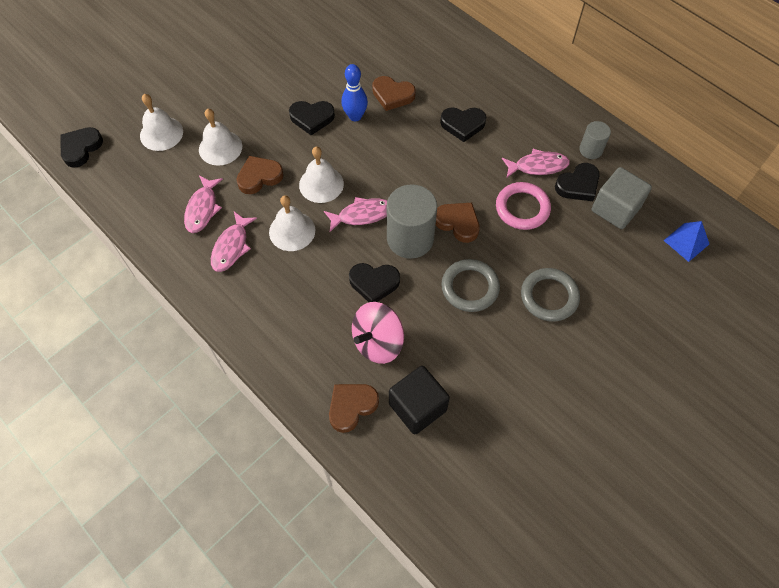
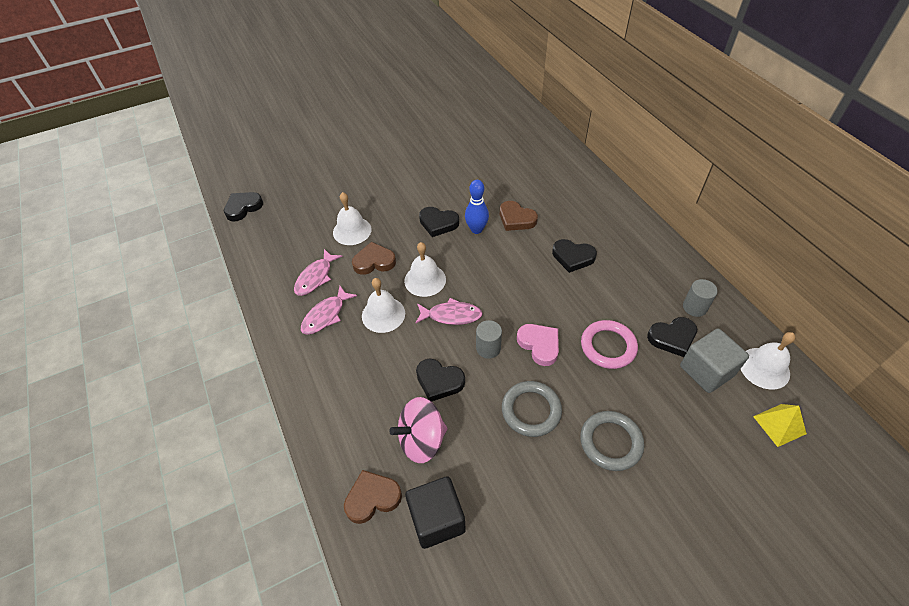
camera: 20 degrees right, 10 degrees down
white bell [140,94,183,151] -> white bell moved to [741,332,795,389]
grey cylinder [387,184,437,259] -> grey cylinder [476,320,502,359], size x0.53
brown heart [436,203,480,243] -> pink heart [517,324,559,366]
pink fish [502,149,570,177] -> none
blue pyramid [663,221,709,262] -> yellow pyramid [753,404,807,447]

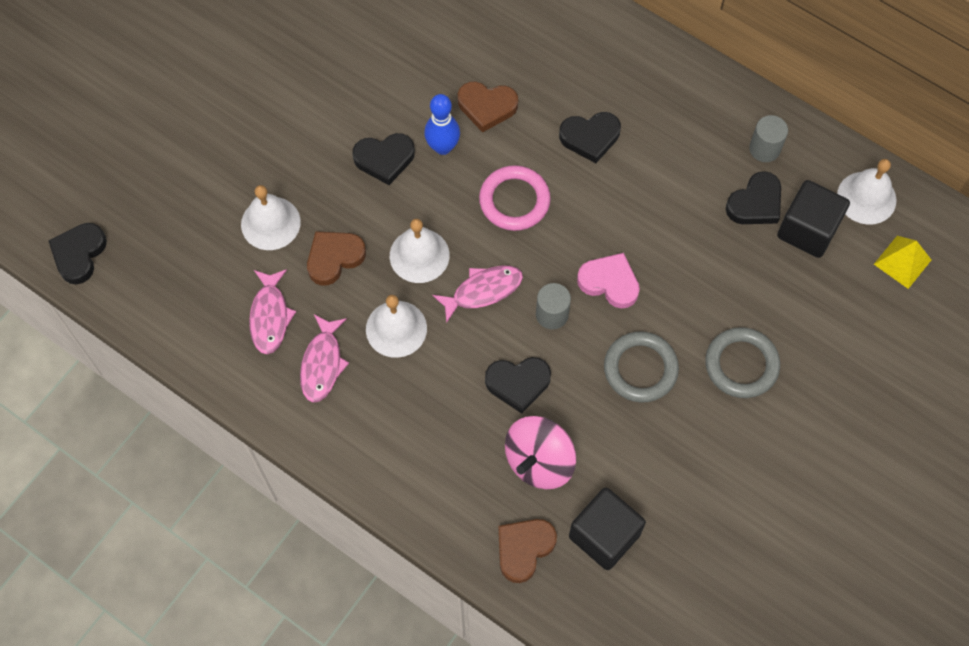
camera: 30 degrees left, 15 degrees up
pink ring [581,320,638,369] -> pink ring moved to [479,165,551,231]
grey cube [680,329,749,393] -> black cube [777,180,850,258]

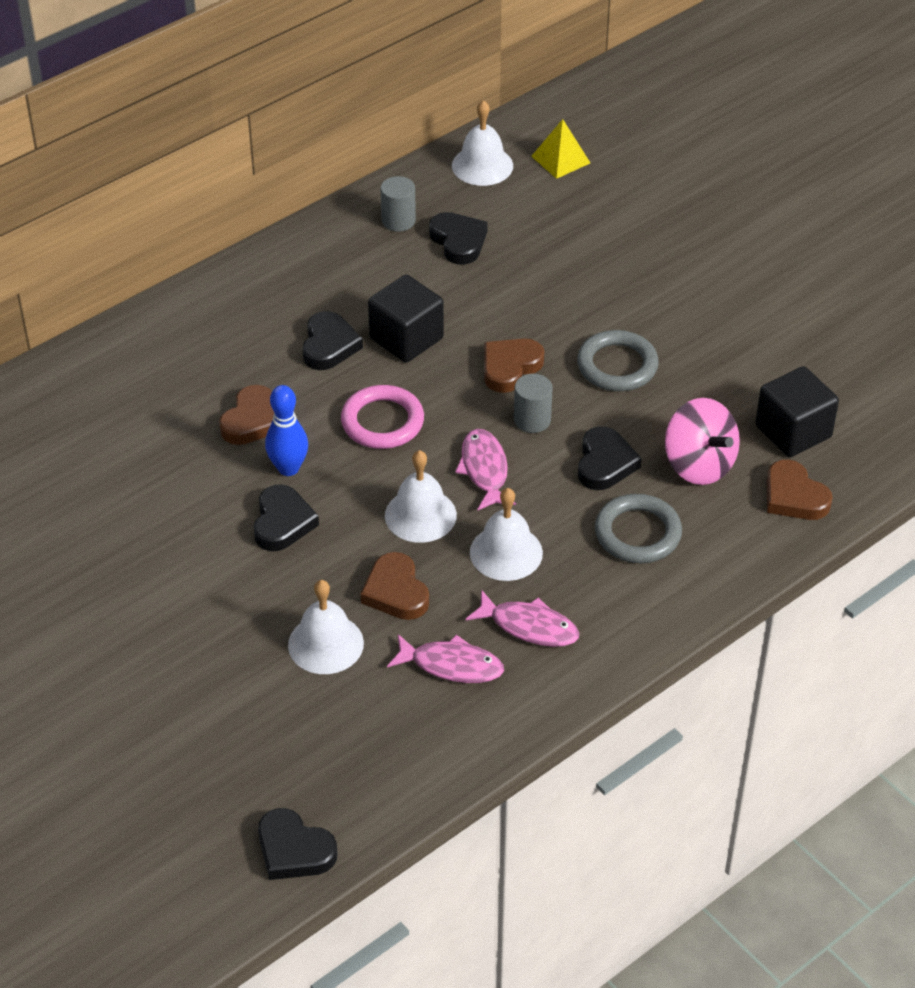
camera: 75 degrees left, 20 degrees down
pink heart [577,253,640,309] -> brown heart [484,339,544,393]
grey ring [705,327,780,398] -> grey ring moved to [595,494,682,563]
black cube [777,180,850,258] -> black cube moved to [368,275,444,363]

